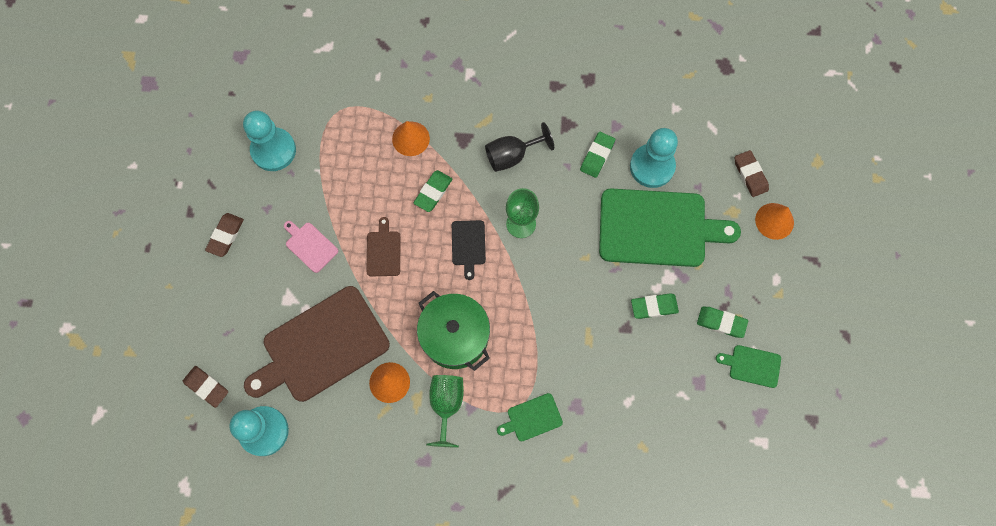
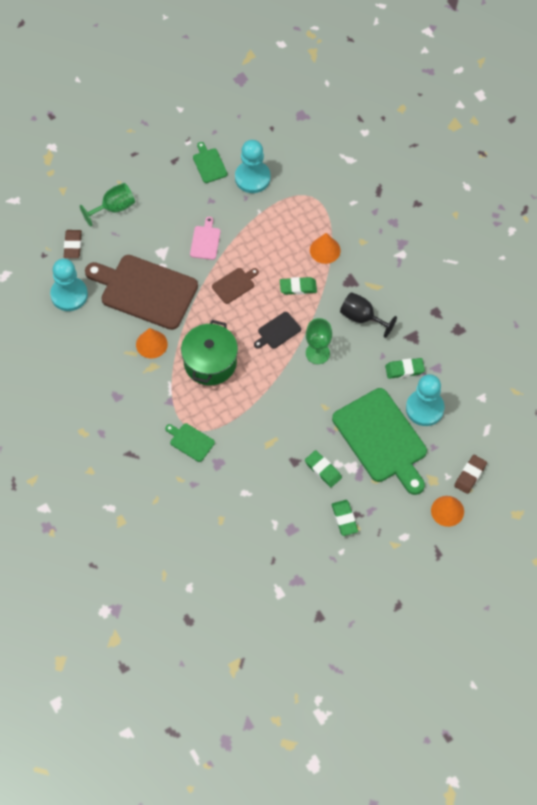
camera: 55 degrees right, 10 degrees down
brown eraser [205,213,244,257] -> none
green goblet [426,375,464,448] -> green goblet moved to [80,183,135,226]
green cutting board [716,345,781,388] -> green cutting board moved to [193,142,228,183]

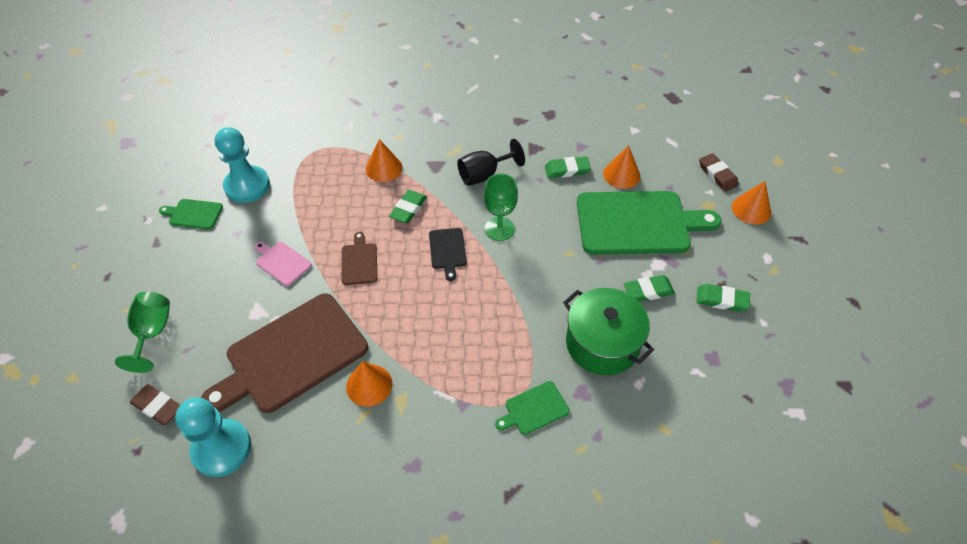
camera: 60 degrees left, 10 degrees down
green pot [181,320,238,385] -> green pot moved to [563,288,654,375]
green eraser [385,358,425,379] -> green eraser turned 60 degrees clockwise [545,156,591,178]
turquoise pawn [406,374,444,426] -> orange cone [603,145,640,189]

